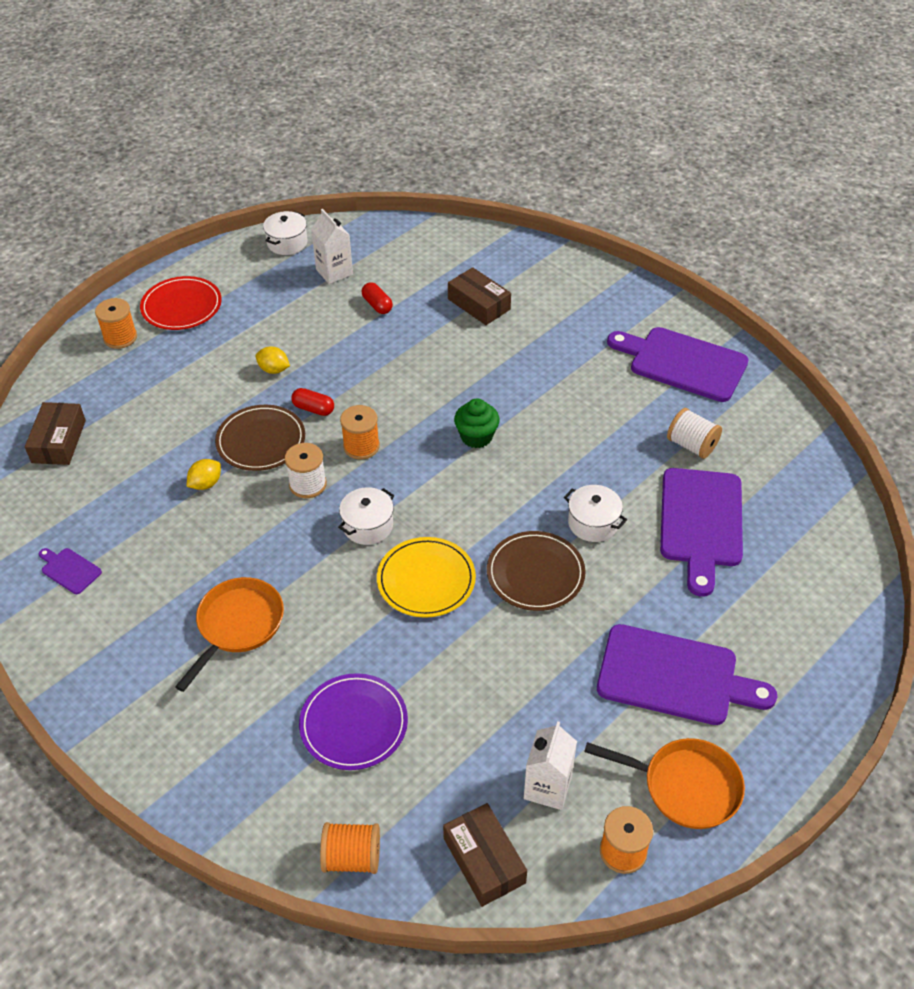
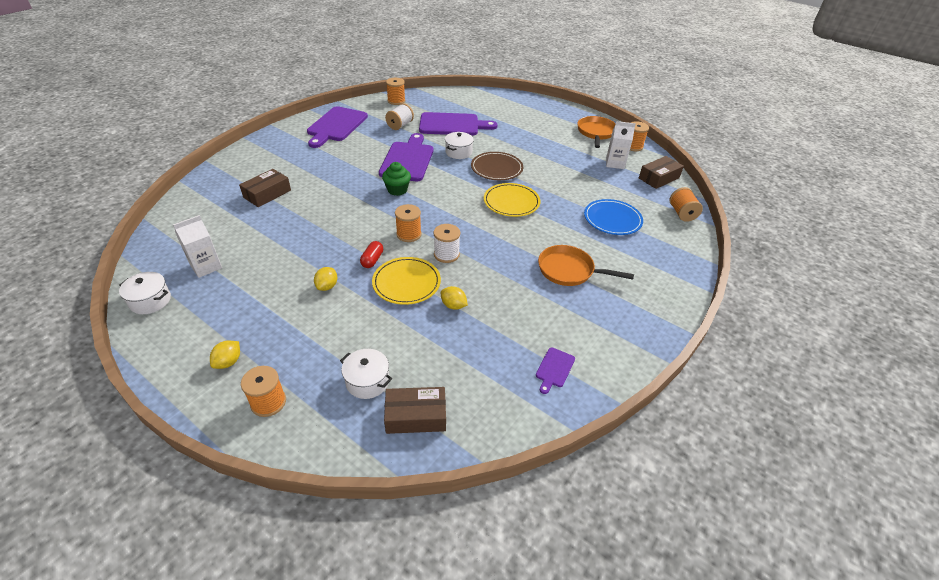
camera: 100 degrees left, 5 degrees down
red plate [140,276,222,330] -> yellow lemon [210,341,240,369]
brown plate [215,405,305,471] -> yellow plate [372,257,441,305]
purple plate [299,673,408,770] -> blue plate [584,199,643,235]
white pot [338,487,394,545] -> white pot moved to [340,349,392,399]
red capsule [362,282,393,314] -> none
purple cutting board [597,624,777,725] -> purple cutting board moved to [379,133,433,181]
none -> orange spool [386,78,405,105]

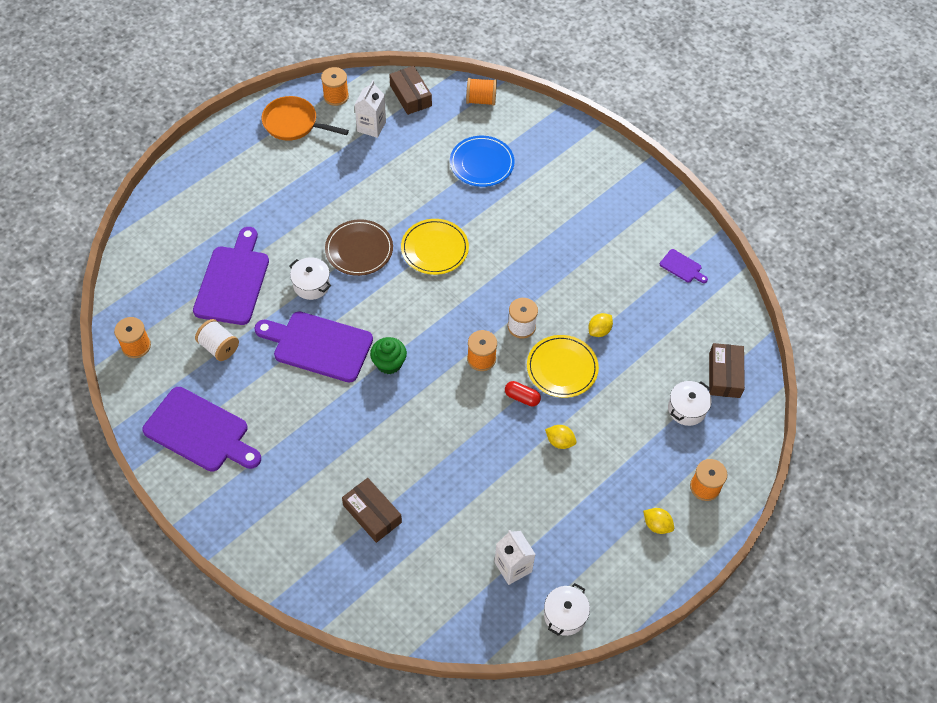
camera: 80 degrees left, 15 degrees up
orange pan [538,245,634,286] -> none

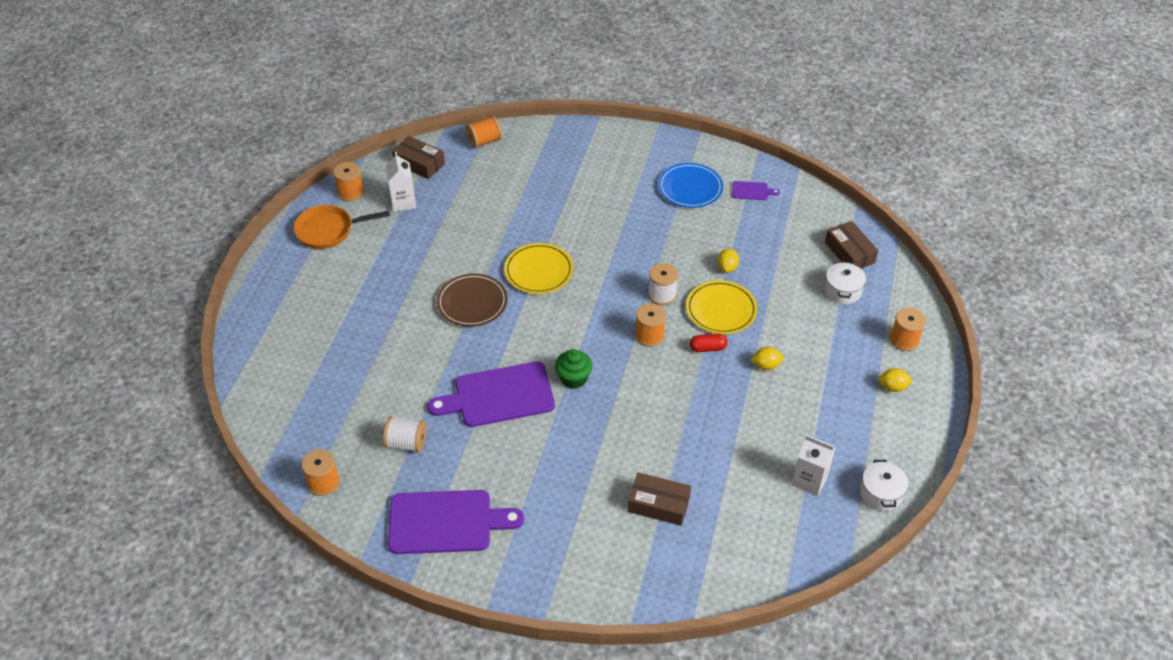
camera: 30 degrees left, 10 degrees down
purple cutting board [193,227,269,325] -> none
white pot [289,257,331,300] -> none
blue plate [450,136,515,187] -> blue plate moved to [658,163,723,208]

